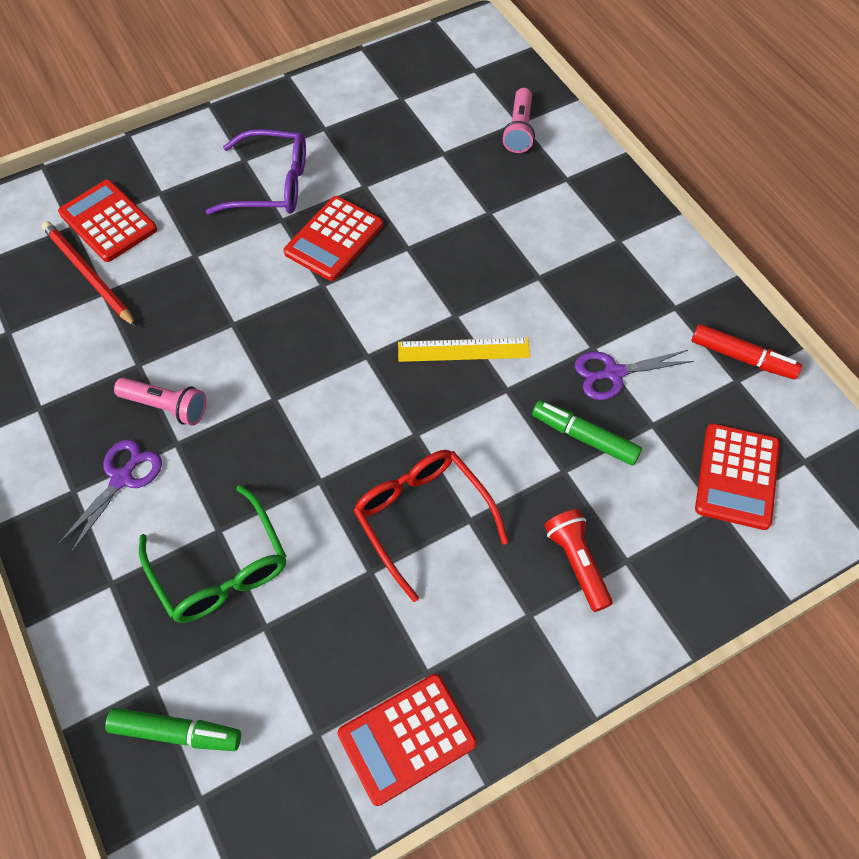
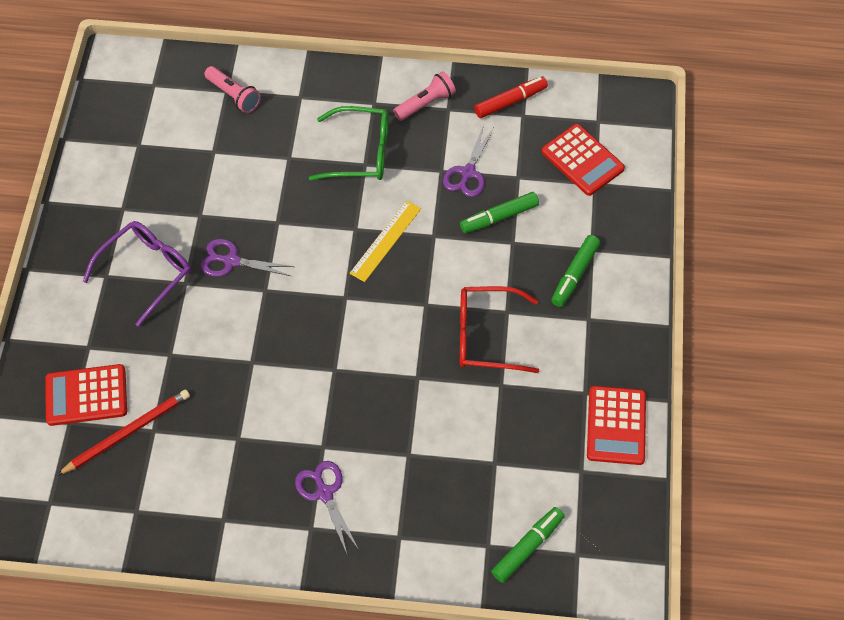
camera: 55 degrees left, 0 degrees up
red pencil [42,221,136,327] -> red pencil turned 150 degrees clockwise [57,389,190,475]
pink flashlight [114,377,206,426] -> pink flashlight moved to [393,71,456,121]
green glasses [139,485,286,623] -> green glasses moved to [309,106,389,180]
red calculator [284,196,383,281] -> purple scissors [201,239,294,277]
red flashlight [544,509,613,612] -> green marker [551,235,600,307]

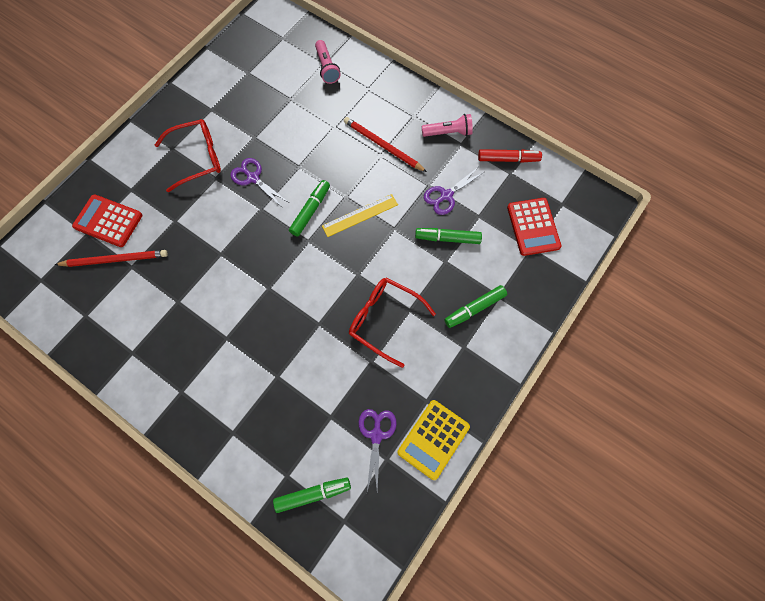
camera: 30 degrees right, 10 degrees up
purple glasses [83,221,191,327] -> red glasses [155,119,221,192]
purple scissors [295,461,359,554] -> purple scissors moved to [359,409,397,491]
green glasses [309,106,389,180] -> red pencil [344,117,427,172]
red calculator [587,386,646,465] -> yellow calculator [397,400,470,480]
none -> green marker [289,180,330,237]

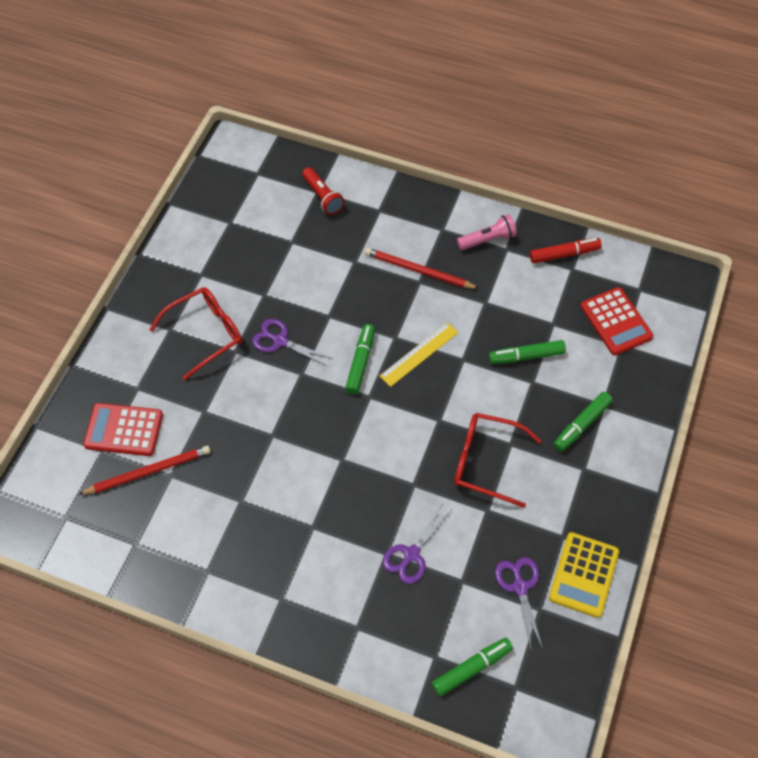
camera: 15 degrees left, 10 degrees down
pink flashlight [315,40,341,84] -> red flashlight [302,167,345,215]
purple scissors [424,167,484,215] -> purple scissors moved to [383,505,451,584]

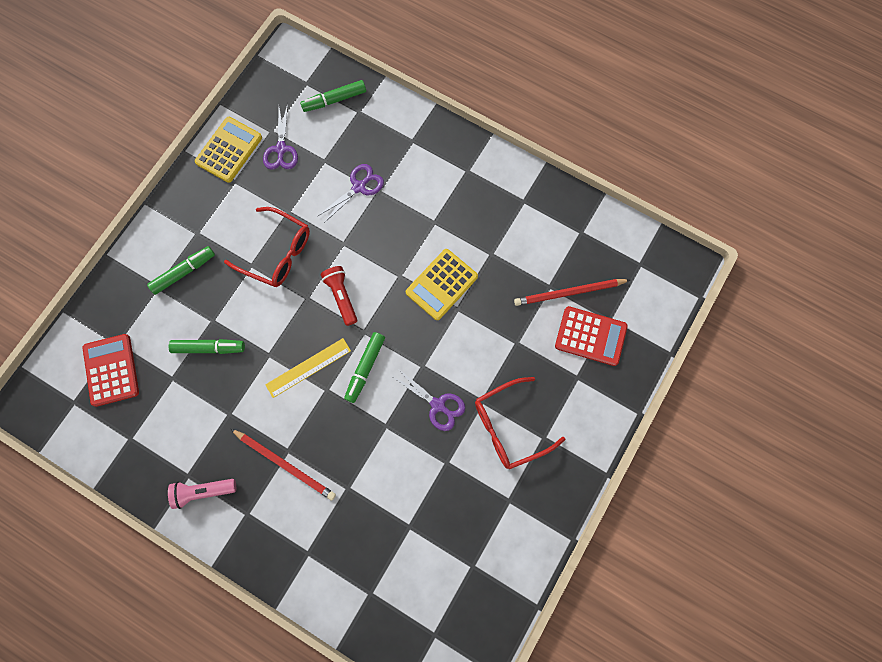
camera: 170 degrees left, 15 degrees up
red flashlight [302,167,345,215] -> red flashlight moved to [321,266,357,326]
red marker [530,238,602,263] -> none
none -> yellow calculator [406,249,478,320]

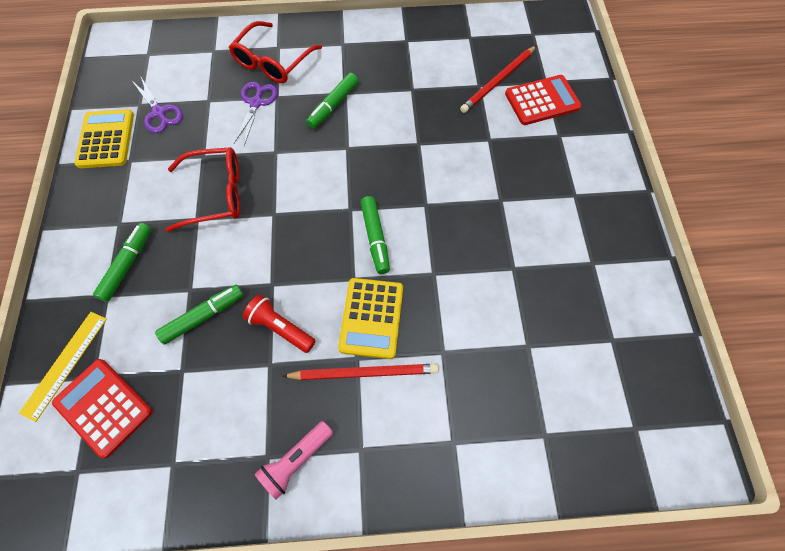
camera: 35 degrees left, 10 degrees down
yellow ruler [265,338,351,398] -> yellow ruler moved to [19,312,107,422]
green marker [300,80,366,112] -> green marker moved to [306,73,359,129]
red flashlight [321,266,357,326] -> red flashlight moved to [243,295,316,353]
purple scissors [391,369,465,431] -> none
yellow calculator [406,249,478,320] -> yellow calculator moved to [338,278,403,359]
red glasses [475,377,565,469] -> red glasses moved to [229,21,322,83]

